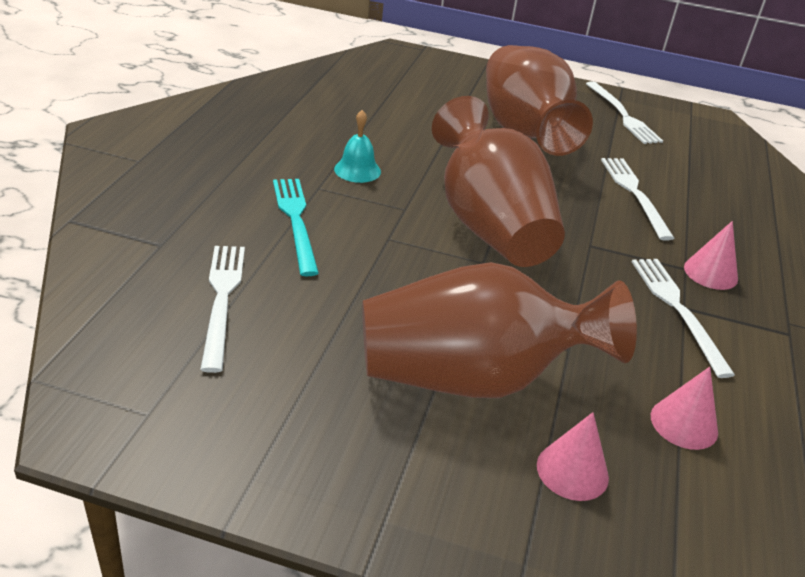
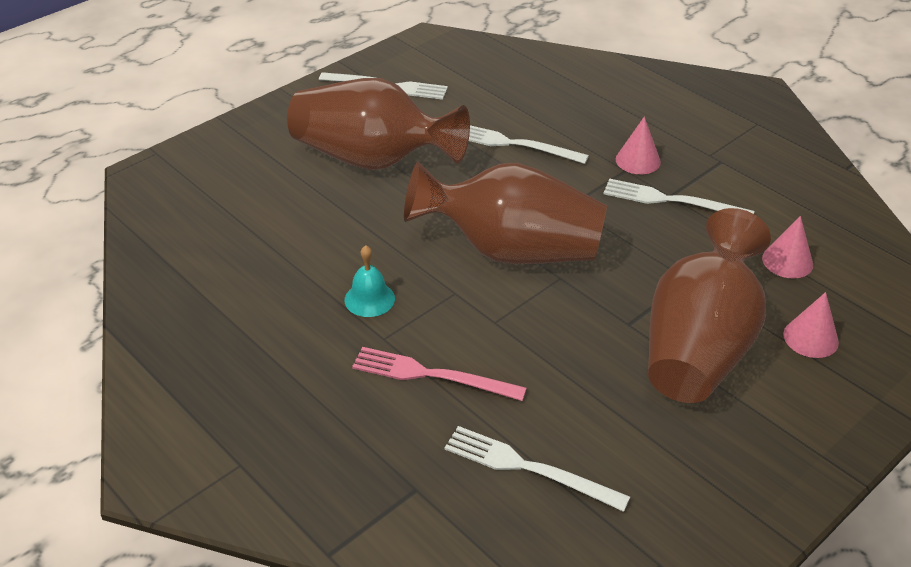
camera: 55 degrees left, 5 degrees up
turquoise fork [273,179,319,276] -> pink fork [352,347,527,401]

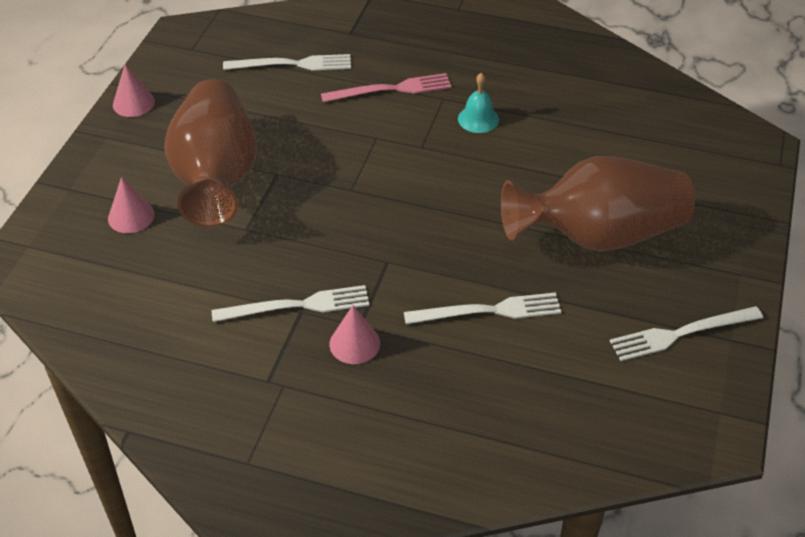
camera: 150 degrees right, 5 degrees up
brown vase [404,162,607,264] -> none
pink cone [762,216,813,278] -> pink cone moved to [113,64,155,117]

